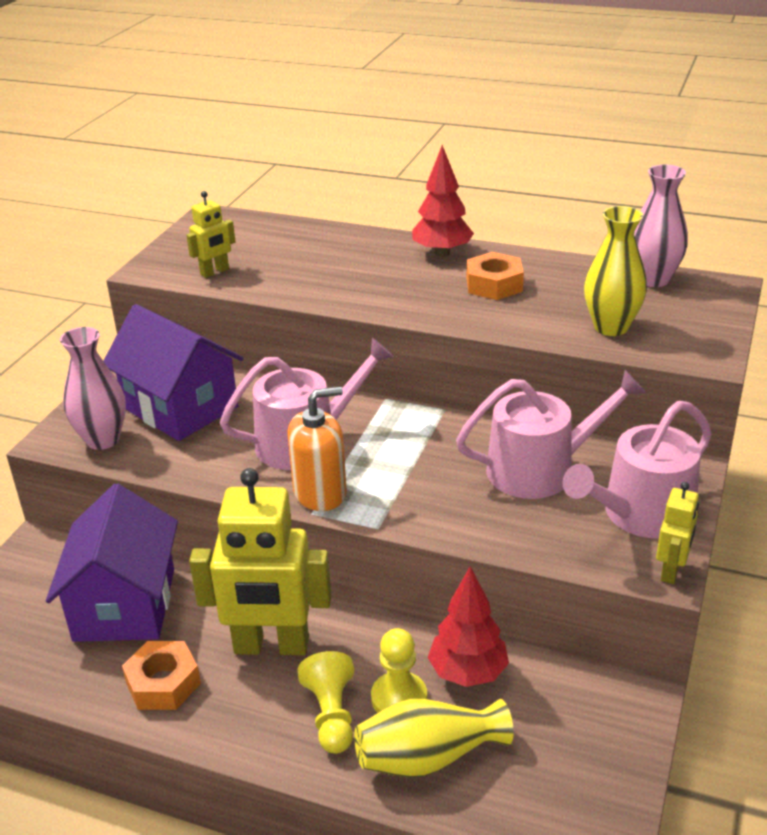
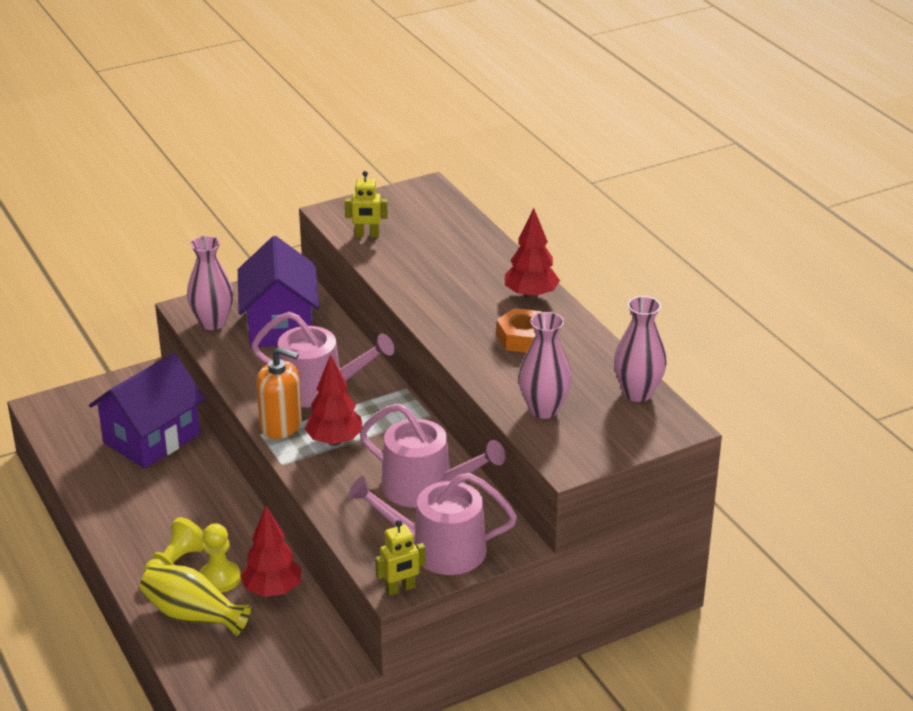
camera: 40 degrees right, 0 degrees up
orange nut [122,641,201,710] -> none
yellow robot [189,468,331,655] -> none
yellow vase [584,206,647,336] -> pink vase [519,312,572,419]
none -> red tree [304,354,363,446]

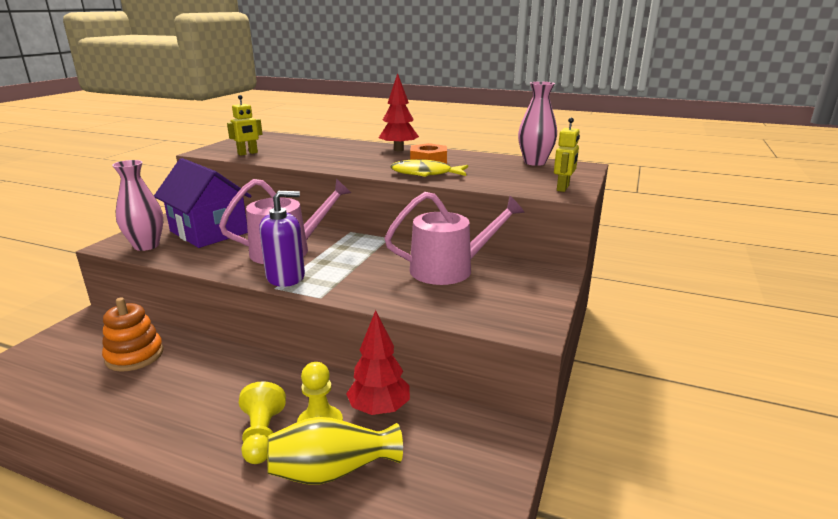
camera: 40 degrees left, 10 degrees down
purple house [89,353,205,468] -> orange stacking toy [102,298,164,372]
orange soap dispenser [256,347,302,439] -> purple soap dispenser [259,191,305,287]
red tree [304,354,363,446] -> none
pink watering can [348,473,517,575] -> none
yellow robot [375,520,426,596] -> yellow robot moved to [554,118,580,192]
pink vase [519,312,572,419] -> none
none -> yellow fish [390,159,468,177]

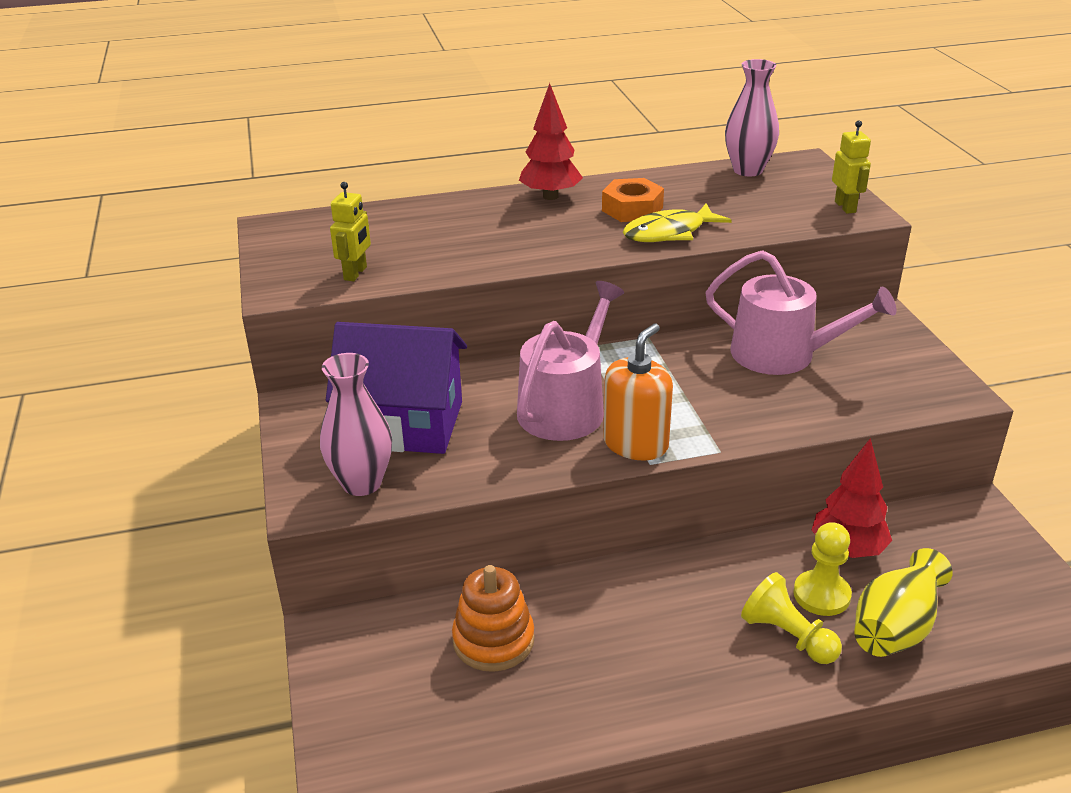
camera: 35 degrees left, 10 degrees up
purple soap dispenser [259,191,305,287] -> orange soap dispenser [603,324,673,460]
pink watering can [385,192,525,285] -> pink watering can turned 75 degrees clockwise [705,250,896,375]

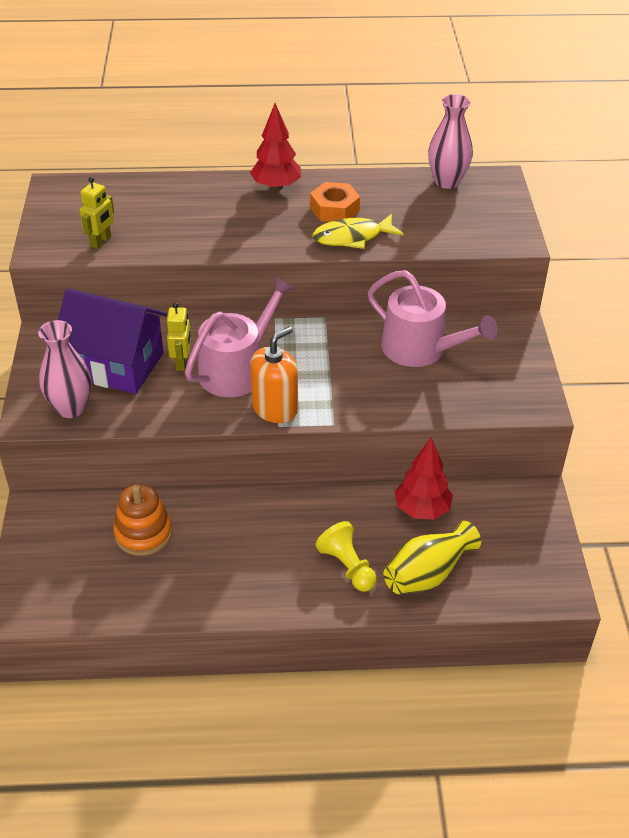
camera: 10 degrees right, 10 degrees up
yellow pawn [793,522,852,616] -> none
yellow robot [832,120,871,214] -> yellow robot moved to [167,303,191,371]

